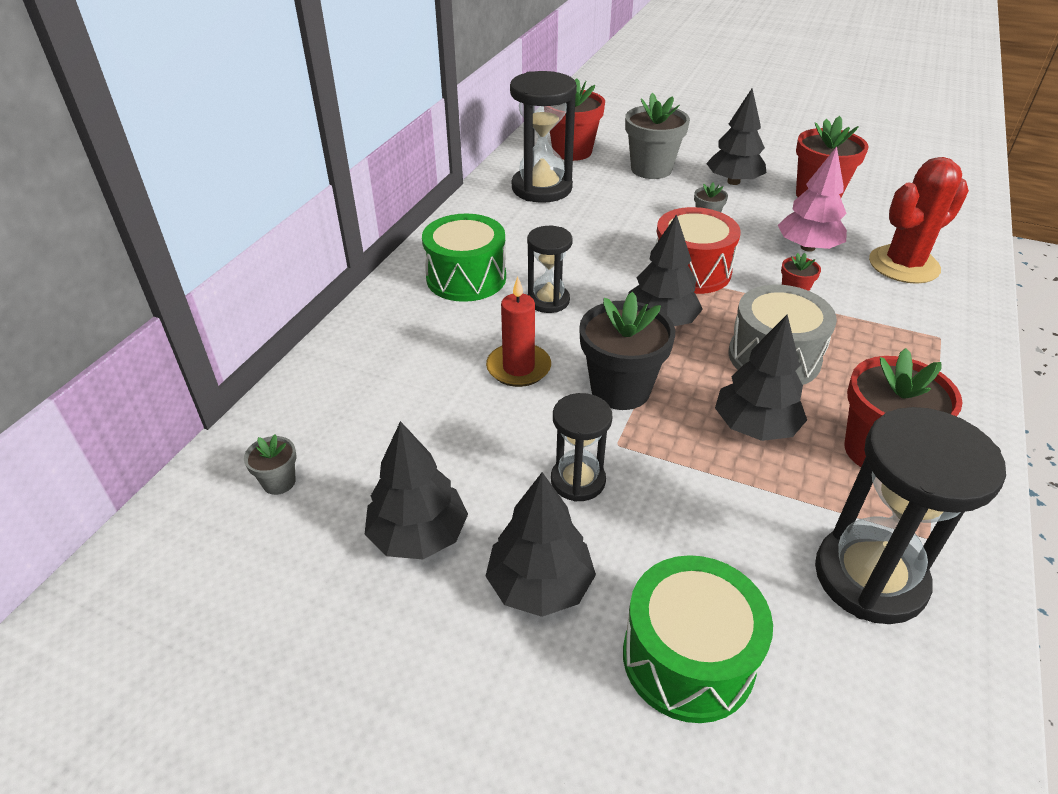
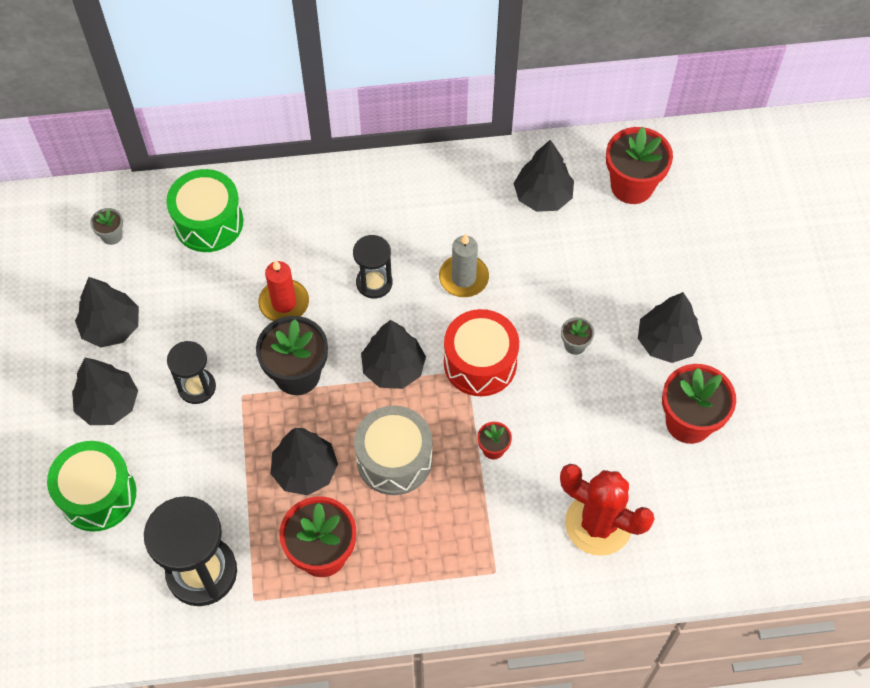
camera: 60 degrees right, 20 degrees up
green drum [422,213,506,302] -> green drum moved to [166,169,243,252]
black hourglass [510,71,577,203] -> black tree [513,140,574,212]
grey flower pot [625,93,690,179] -> none
pink tree [778,147,847,252] -> none
none -> grey candle [439,234,489,297]

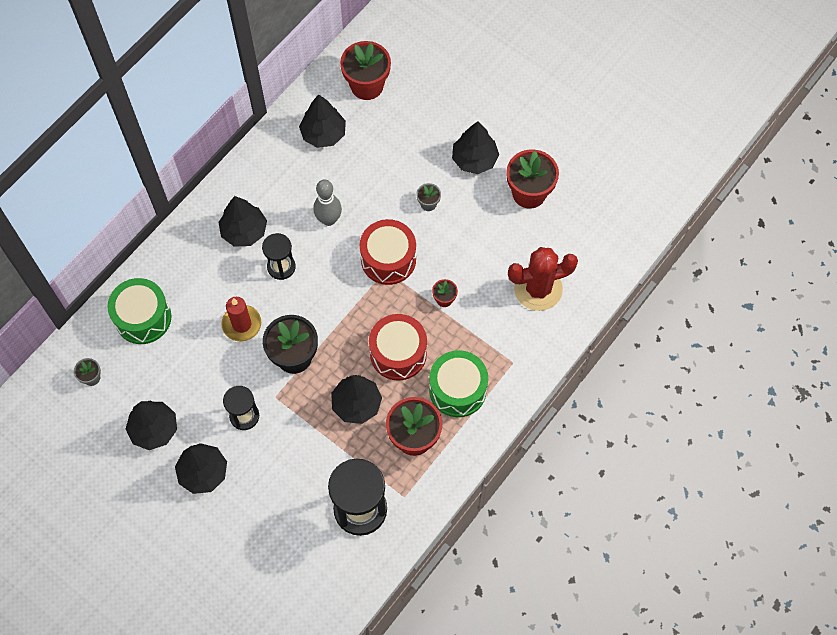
camera: 45 degrees left, 5 degrees up
green drum [47,441,136,532] -> green drum moved to [429,350,488,417]
grey drum [354,405,432,495] -> red drum [369,314,427,381]
black tree [361,320,426,389] -> black tree moved to [219,196,267,247]
grey candle [439,234,489,297] -> grey bowling pin [313,179,342,226]

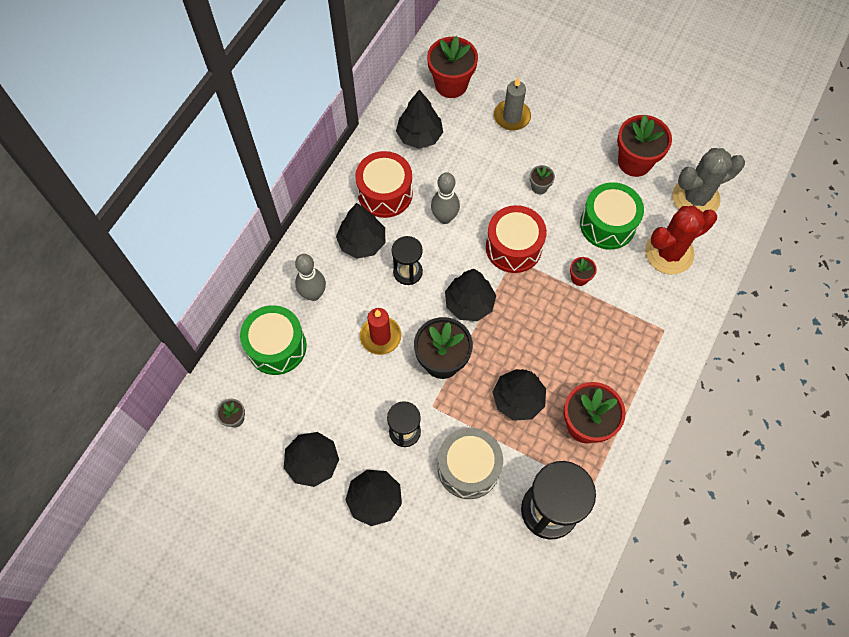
camera: 10 degrees left, 0 degrees up
red drum [369,314,427,381] -> red drum moved to [355,151,413,218]
green drum [429,350,488,417] -> green drum moved to [580,182,644,250]
black tree [452,121,499,174] -> black tree moved to [445,269,496,321]
none -> grey bowling pin [295,254,326,301]
none -> grey drum [438,428,503,499]
none -> grey candle [494,77,531,131]
none -> grey cactus [672,148,745,212]

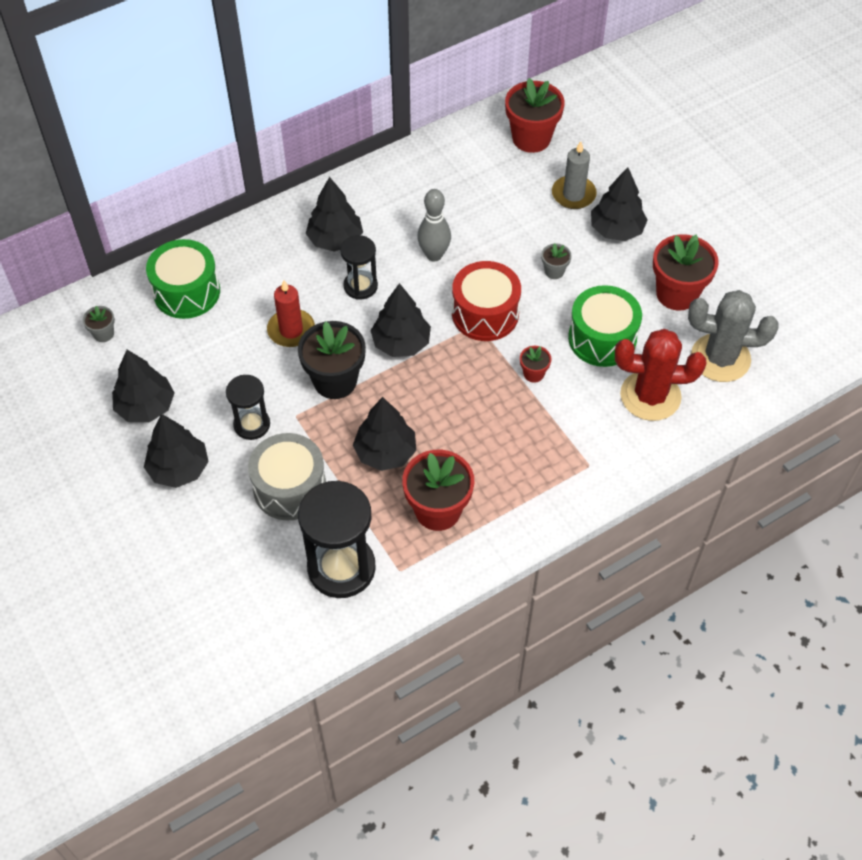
camera: 30 degrees right, 10 degrees down
grey bowling pin [295,254,326,301] -> none
red drum [355,151,413,218] -> none
black tree [396,90,443,149] -> black tree moved to [591,167,648,241]

